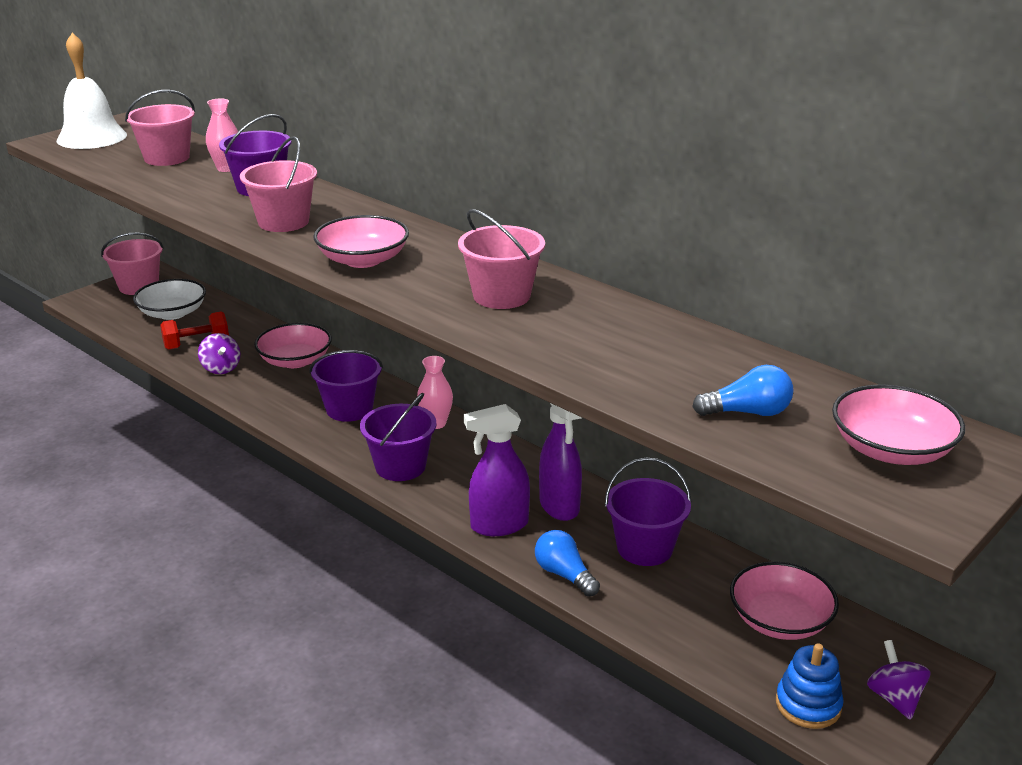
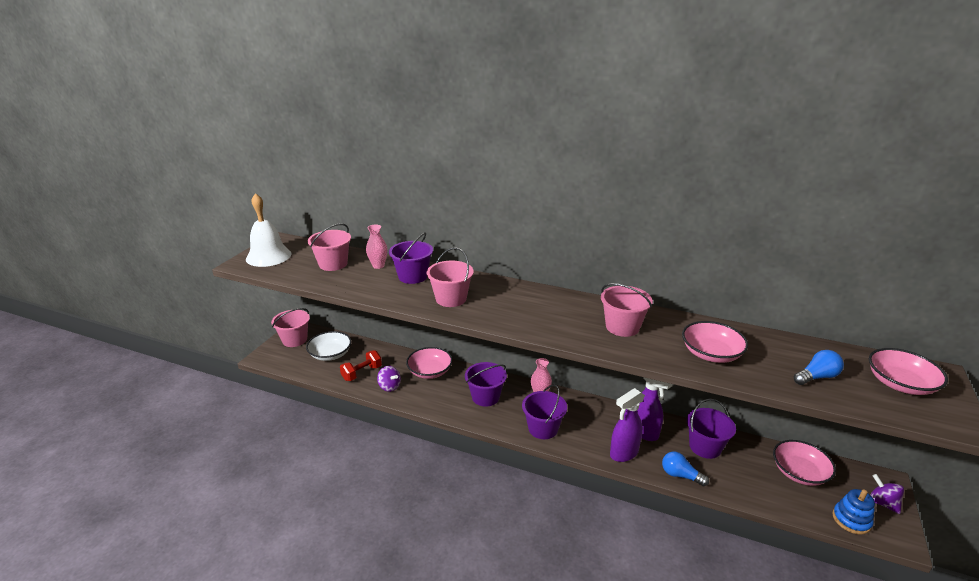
camera: 20 degrees left, 0 degrees up
pink bowl [313,215,409,268] -> pink bowl moved to [682,321,748,363]

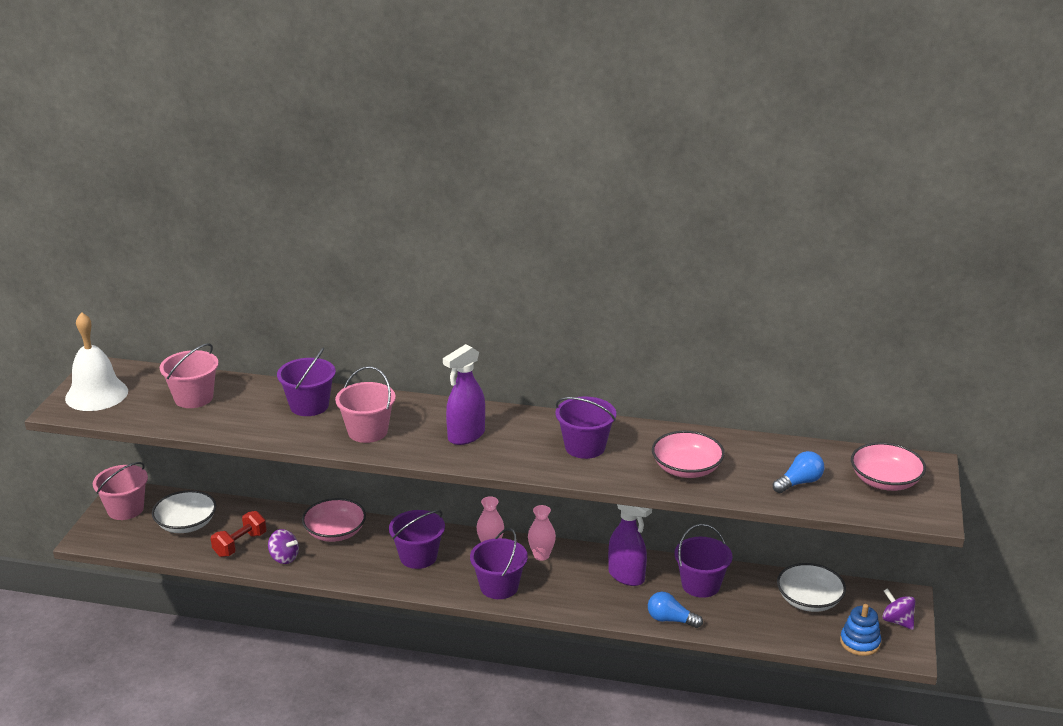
camera: 10 degrees left, 0 degrees up
pink vase [366,225,387,269] -> pink vase moved to [528,505,556,561]
pink bucket [601,283,653,337] -> purple bucket [555,396,616,459]
purple spray bottle [610,388,645,462] -> purple spray bottle moved to [443,344,485,445]
pink bowl [773,440,836,486] -> white bowl [777,563,846,612]

